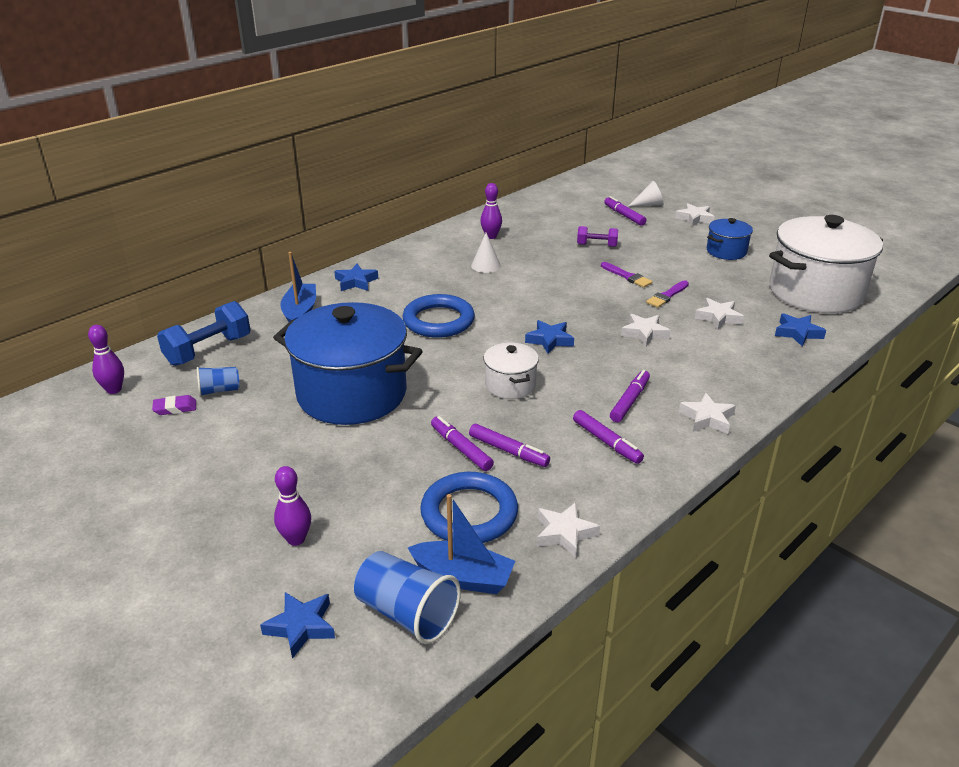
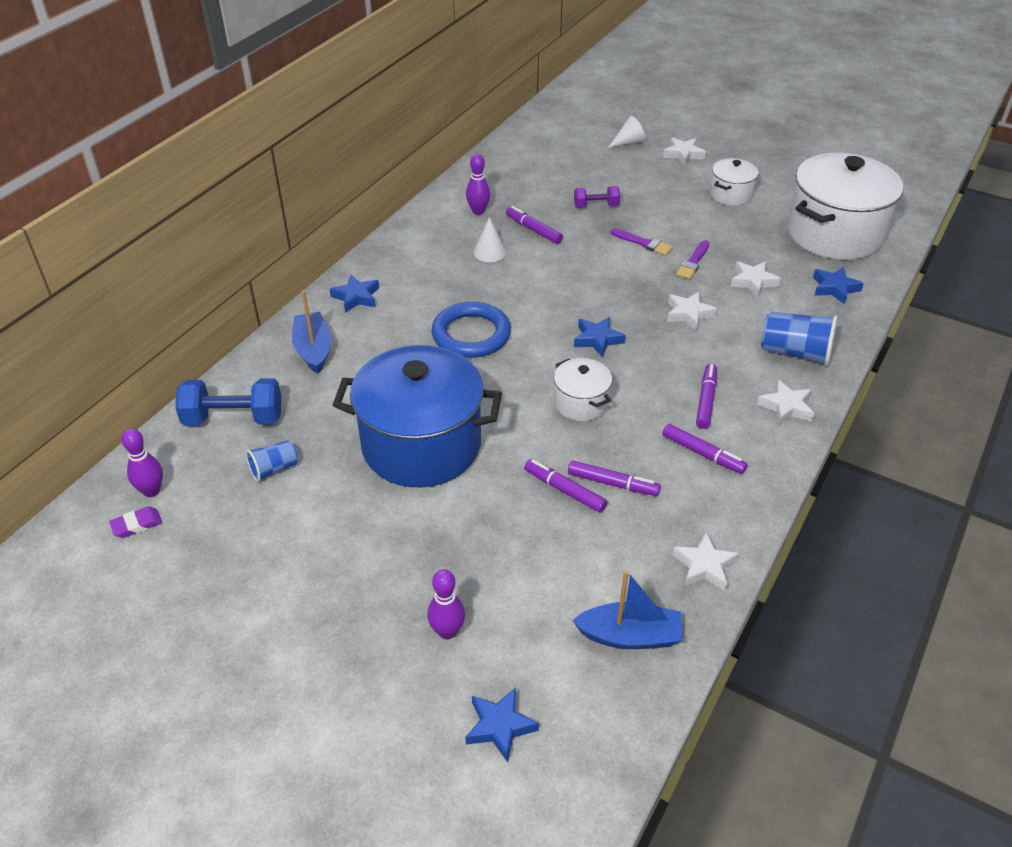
camera: 15 degrees left, 10 degrees up
purple eraser [152,395,196,415] -> purple eraser moved to [109,506,163,538]
blue dumbbell [157,301,251,366] -> blue dumbbell turned 60 degrees clockwise [175,378,281,426]
blue cup [354,551,461,644] -> blue cup moved to [761,311,838,366]
blue ring [420,472,518,543] -> none
purple marker [604,196,646,226] -> purple marker moved to [506,206,563,244]
blue pot [707,218,753,260] -> white pot [710,158,759,206]

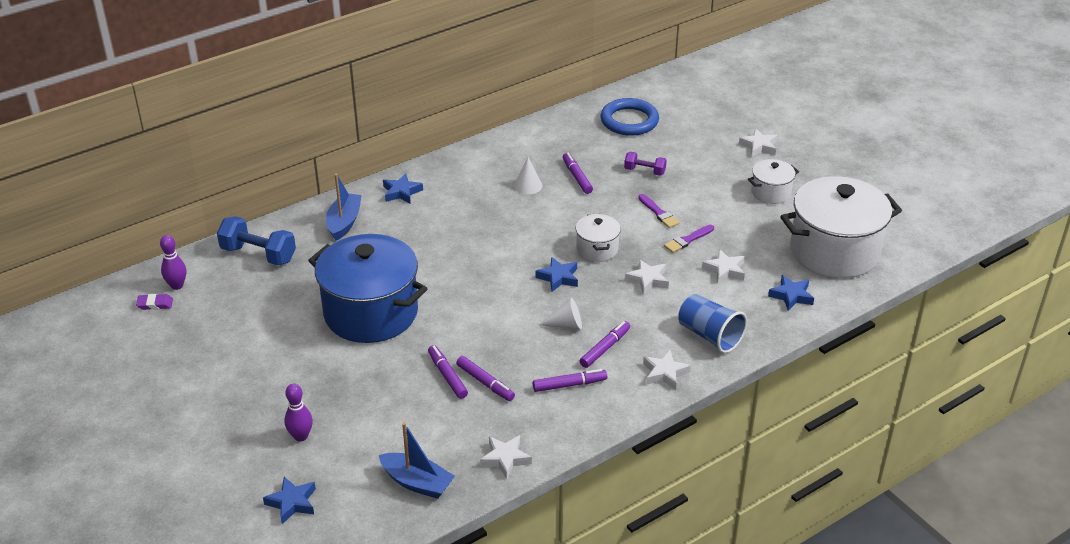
camera: 25 degrees right, 5 degrees down
blue cup [246,440,298,482] -> none
blue ring [431,302,511,358] -> blue ring moved to [601,98,659,136]
purple bowling pin [466,154,490,215] -> none
white pot [554,358,612,421] -> white pot moved to [576,214,621,262]
white cone [608,116,646,148] -> white cone moved to [539,298,582,329]
purple marker [662,424,747,474] -> purple marker turned 75 degrees counterclockwise [533,369,607,392]

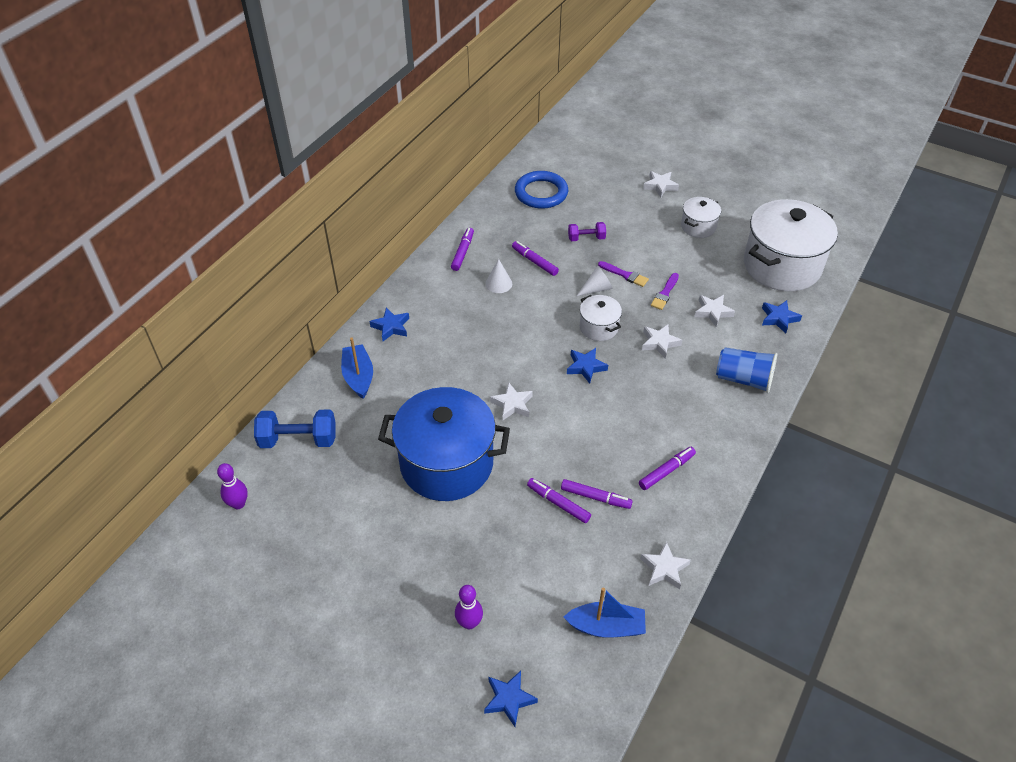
camera: 25 degrees left, 10 degrees up
purple eraser [136,294,173,310] -> none
white cone [539,298,582,329] -> white cone moved to [577,266,612,296]
purple marker [580,321,630,368] -> purple marker moved to [451,228,474,271]
white star [643,350,691,390] -> white star moved to [490,383,533,420]

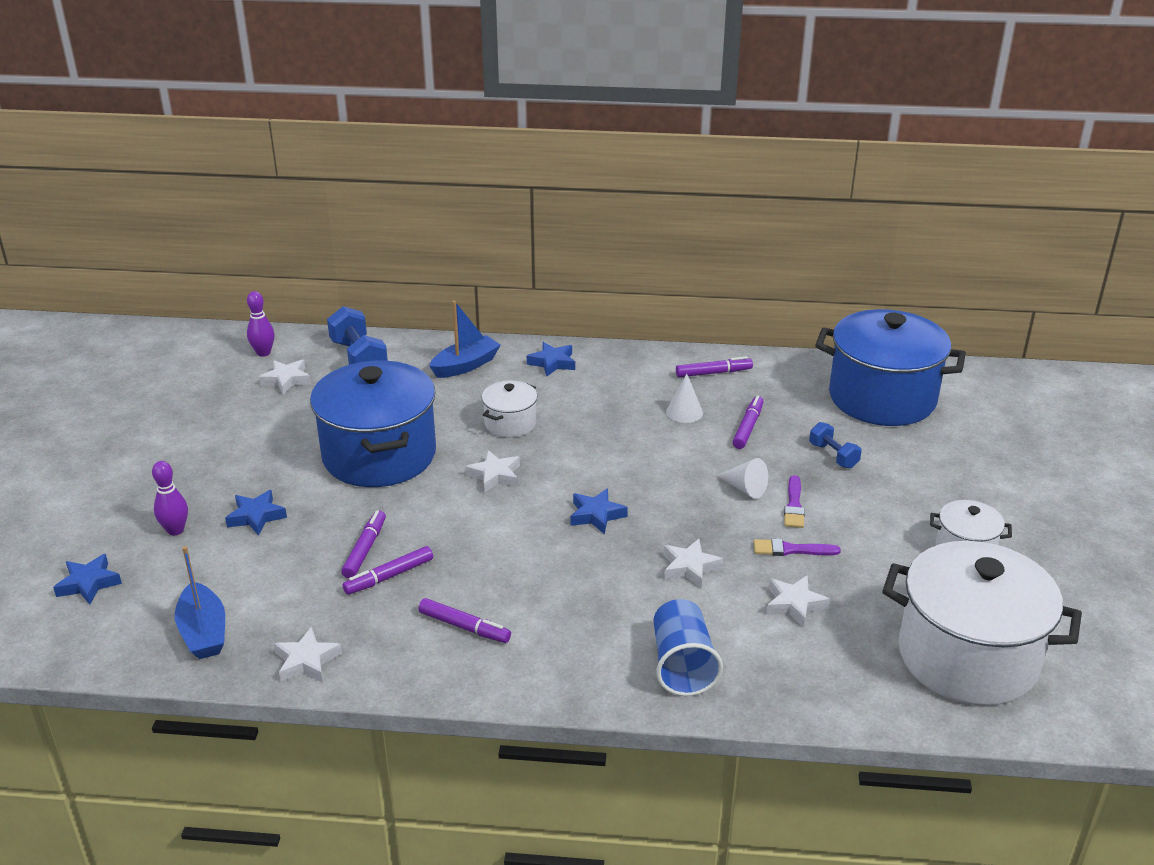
camera: 65 degrees right, 15 degrees down
blue ring [515,171,568,209] -> blue pot [815,309,966,426]
purple marker [561,479,633,509] -> purple marker turned 60 degrees clockwise [343,546,433,595]
purple dumbbell [568,222,606,241] -> blue dumbbell [809,422,862,469]
white pot [580,295,622,341] -> white pot moved to [482,381,537,438]
white star [643,171,679,197] -> white star moved to [259,360,311,395]
blue star [762,300,802,334] -> blue star moved to [225,490,287,536]

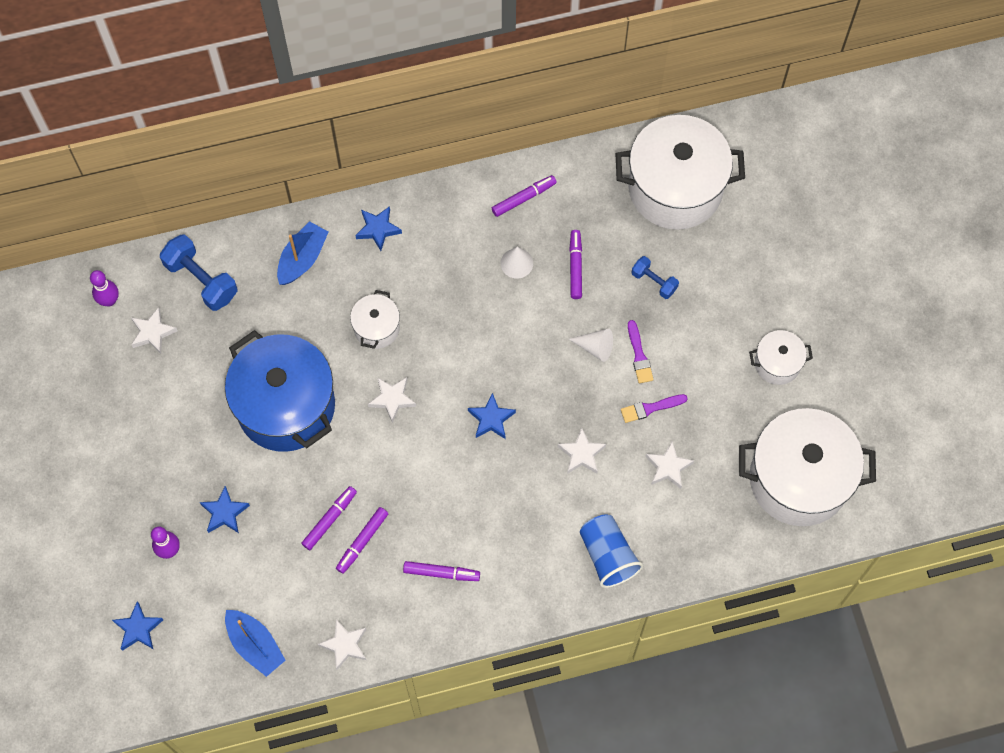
camera: 20 degrees left, 35 degrees up
purple marker [341,510,386,579] -> purple marker turned 45 degrees clockwise [301,486,357,550]
blue pot [815,309,966,426] -> white pot [615,115,745,230]

